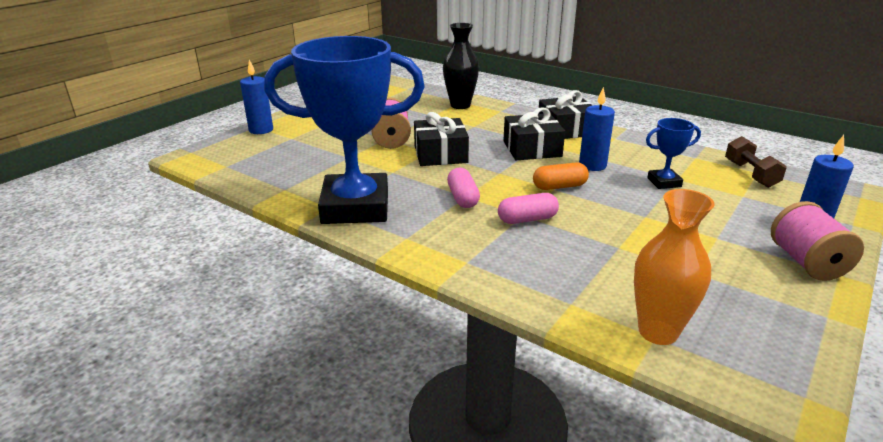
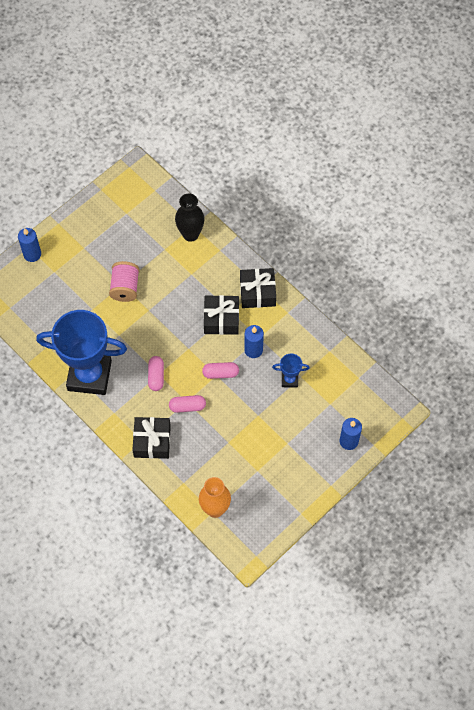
camera: 10 degrees right, 35 degrees up
black gift [414,112,469,166] -> black gift moved to [132,417,171,459]
orange capsule [533,162,589,190] -> pink capsule [202,362,239,379]
brown dumbbell [725,136,787,188] -> none
pink spool [771,201,864,281] -> none

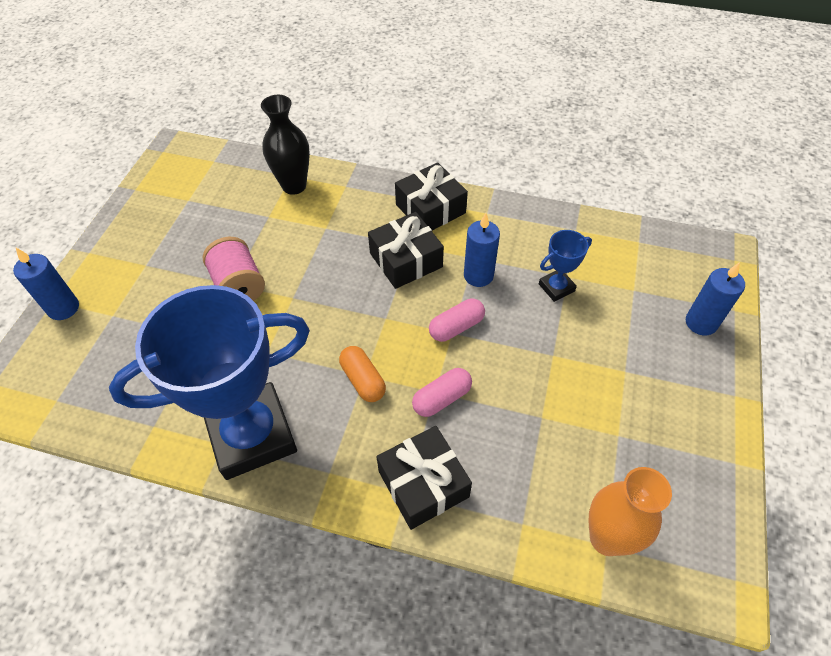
camera: 30 degrees left, 10 degrees down
pink capsule [148,356,164,391] -> orange capsule [339,346,386,402]

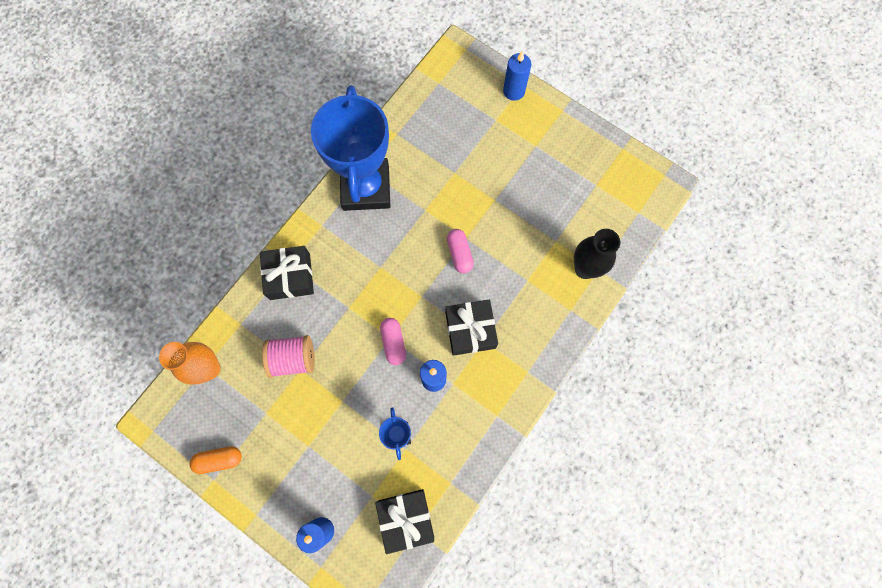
camera: 110 degrees right, 20 degrees up
pink spool [203,237,265,301] -> pink spool moved to [262,335,315,378]
orange capsule [339,346,386,402] -> orange capsule moved to [190,446,242,474]
black gift [395,162,468,230] -> black gift moved to [375,489,434,554]
pink capsule [412,368,472,417] -> pink capsule moved to [447,229,474,273]

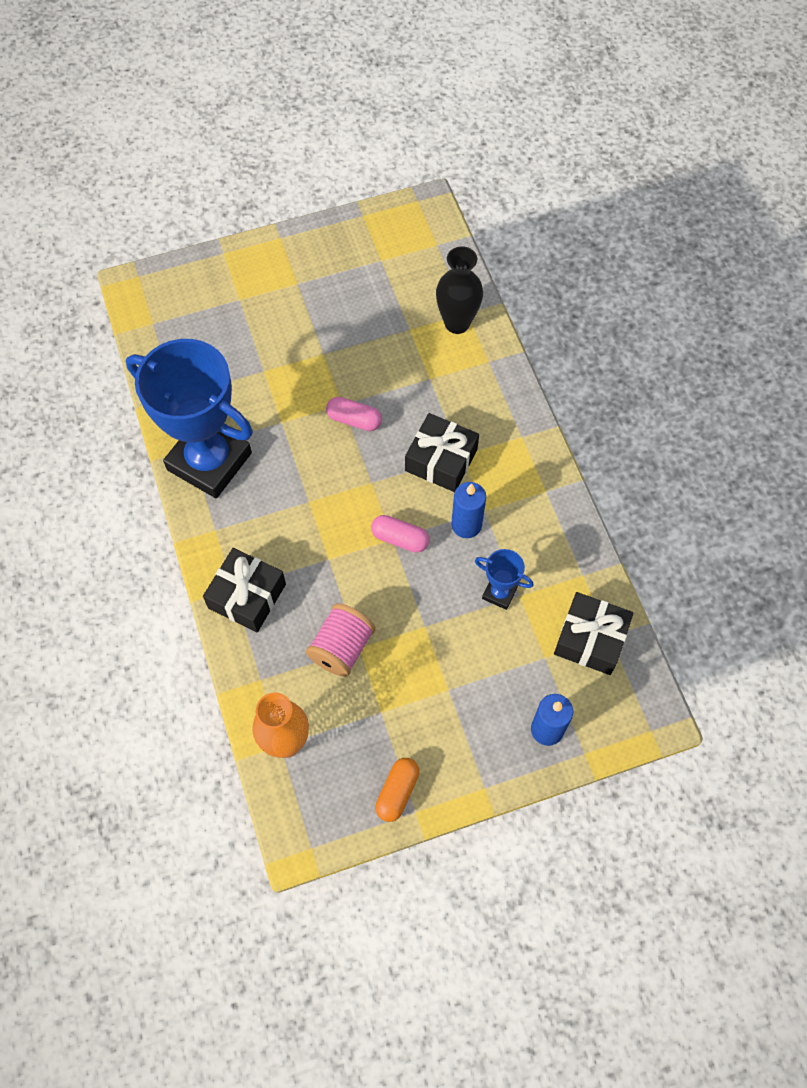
camera: 55 degrees left, 10 degrees down
blue candle [503,52,531,101] -> none

